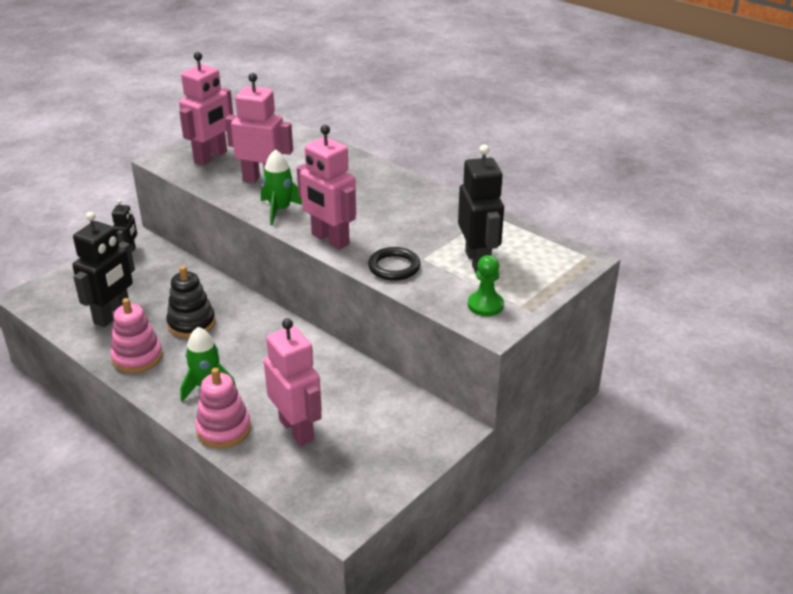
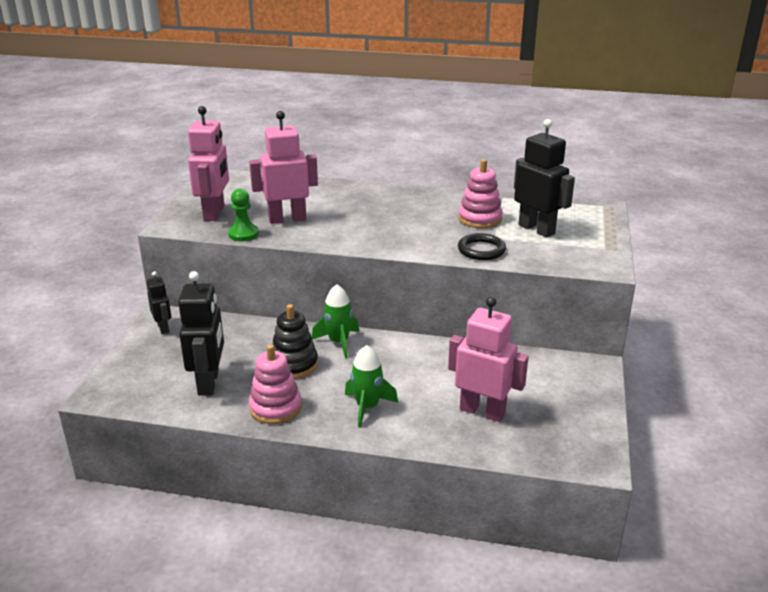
camera: 30 degrees left, 5 degrees down
pink stacking toy [195,368,251,448] -> pink stacking toy moved to [459,159,503,228]
green rocket [261,149,302,225] -> green rocket moved to [312,284,359,358]
pink robot [297,125,356,249] -> none
green pawn [468,255,504,316] -> green pawn moved to [228,189,259,241]

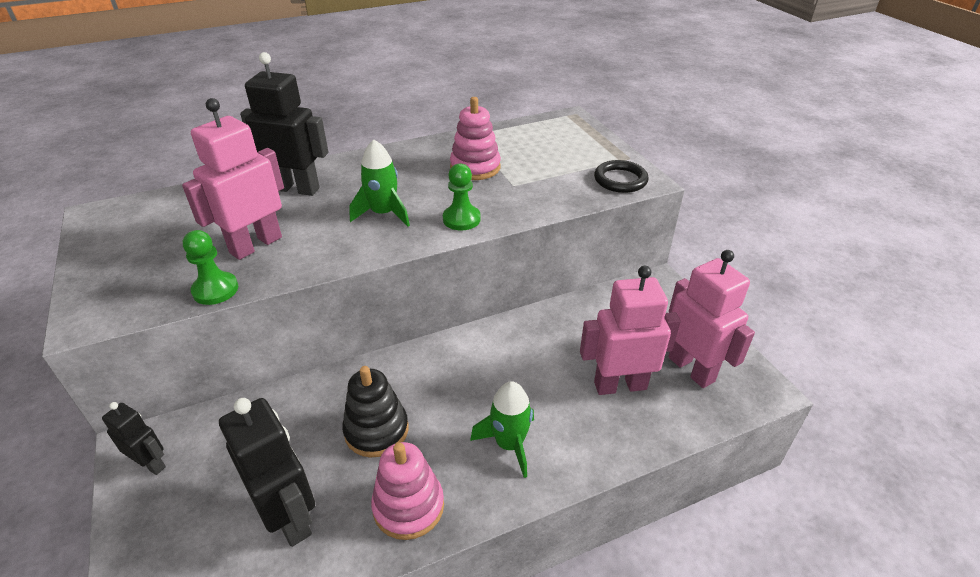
camera: 35 degrees left, 10 degrees up
pink robot [188,106,229,221] -> pink robot moved to [668,250,755,388]
green rocket [312,284,359,358] -> green rocket moved to [349,139,410,226]
black ring [458,233,506,260] -> black ring moved to [594,160,649,193]
black robot [514,119,575,237] -> black robot moved to [240,52,328,196]
none -> green pawn [443,163,481,231]

